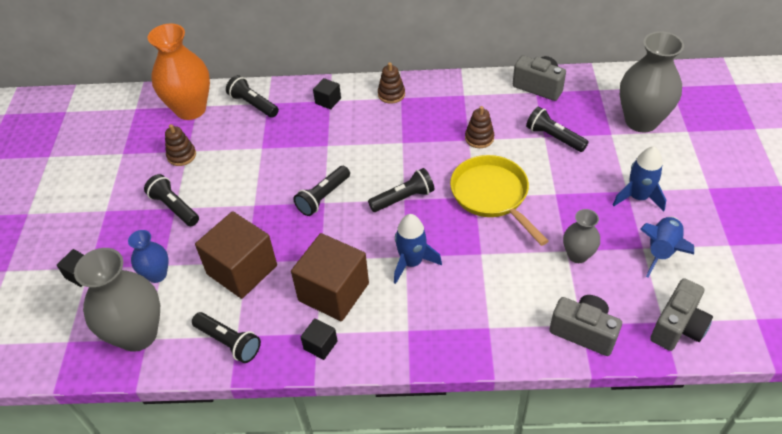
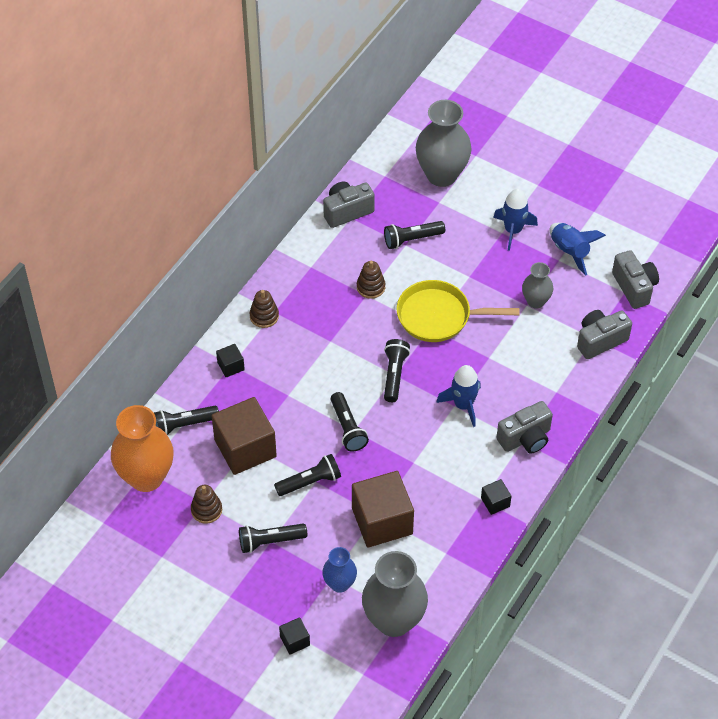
camera: 60 degrees left, 5 degrees up
black flashlight [192,312,261,363] -> black flashlight moved to [274,454,341,496]
brown cube [291,233,369,321] -> brown cube moved to [212,397,277,475]
none -> grey camera [497,401,553,454]

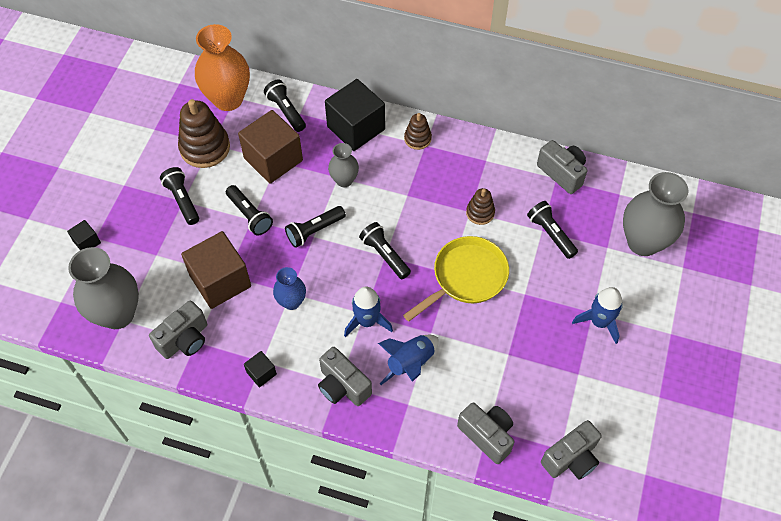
camera: 75 degrees right, 5 degrees up
brown stacking toy [191,485,222,524] -> brown stacking toy [178,99,230,168], size x1.83
black cube [216,344,245,378] -> black cube [325,79,385,151], size x2.21
blue vase [322,547,357,593] -> blue vase moved to [273,267,306,310]
black flashlight [384,339,410,402] -> black flashlight turned 120 degrees counterclockwise [359,222,411,279]
yellow pan [397,280,520,342] -> yellow pan turned 60 degrees clockwise [403,236,509,322]
grey vase [522,262,553,309] -> grey vase moved to [328,143,359,187]
blue rocket [550,223,606,276] -> blue rocket moved to [378,335,439,385]
none -> grey camera [149,301,207,359]

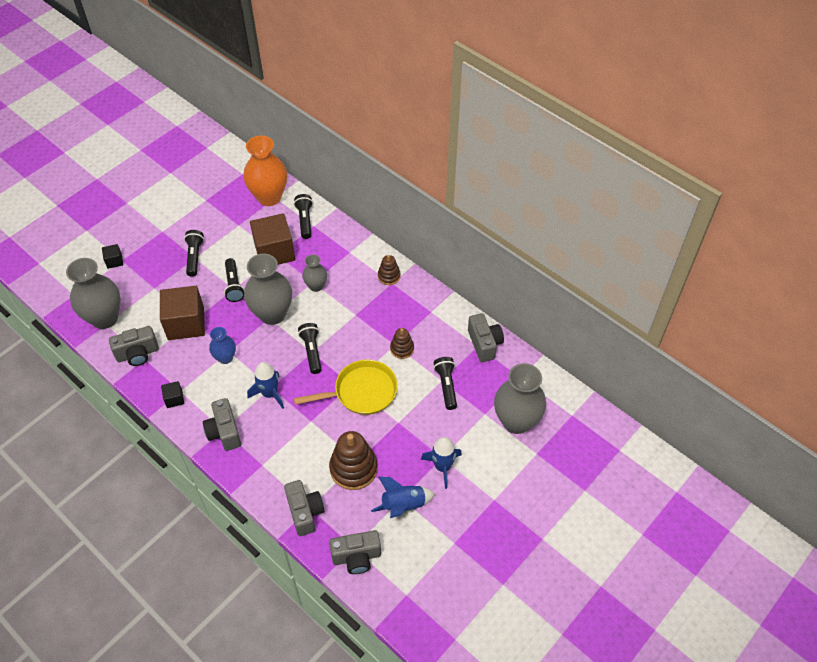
camera: 25 degrees right, 5 degrees down
brown stacking toy [178,99,230,168] -> brown stacking toy moved to [329,431,378,490]
black flashlight [285,206,346,248] -> grey vase [244,254,292,325]
black cube [325,79,385,151] -> none
blue rocket [378,335,439,385] -> blue rocket moved to [371,477,435,518]

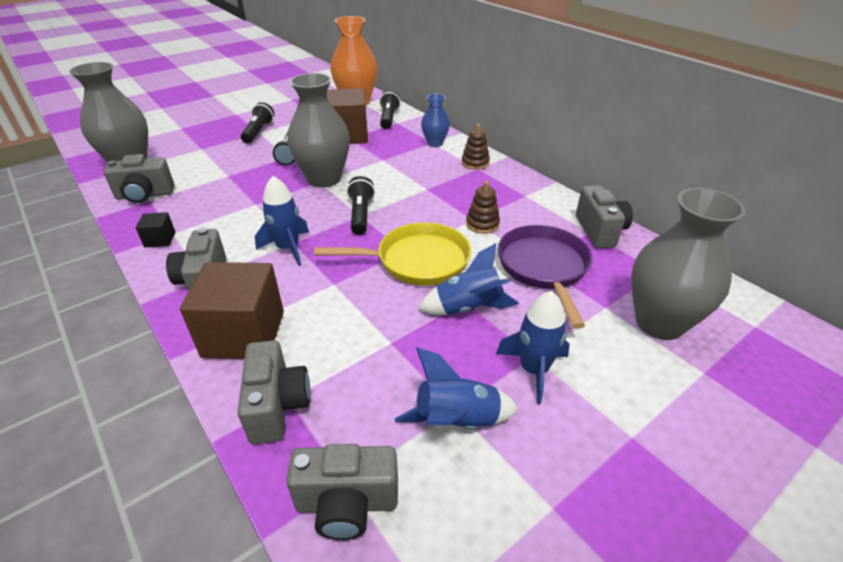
camera: 10 degrees right, 15 degrees down
black cube [102,244,123,269] -> none
brown cube [160,286,205,340] -> brown cube moved to [180,262,284,359]
blue vase [209,327,236,364] -> blue vase moved to [421,94,450,147]
grey vase [302,254,327,292] -> none
brown stacking toy [329,431,378,490] -> none
black flashlight [434,357,457,410] -> purple pan [498,225,593,329]
none -> blue rocket [418,243,519,315]

